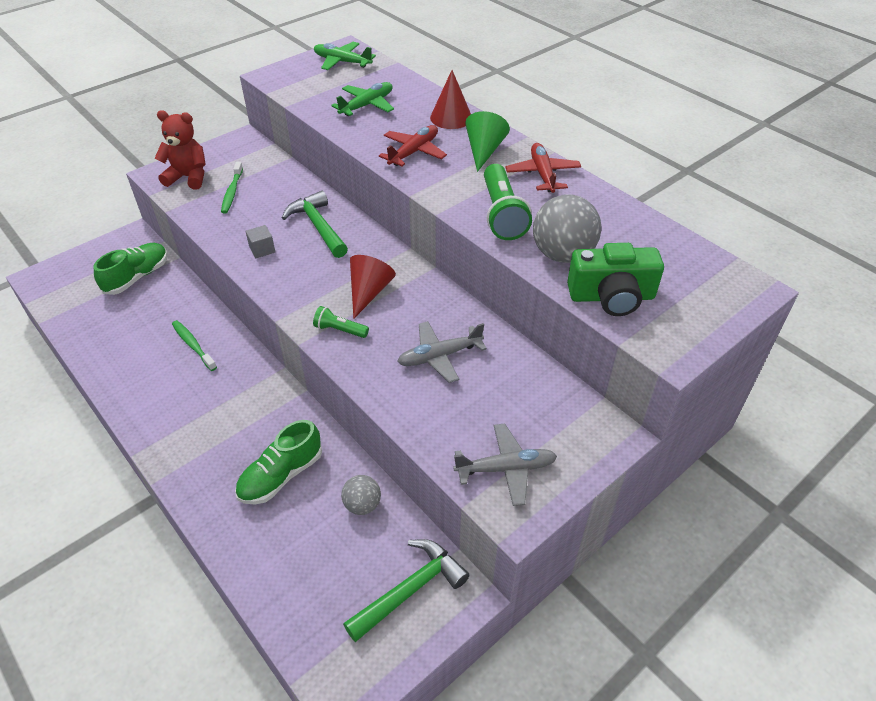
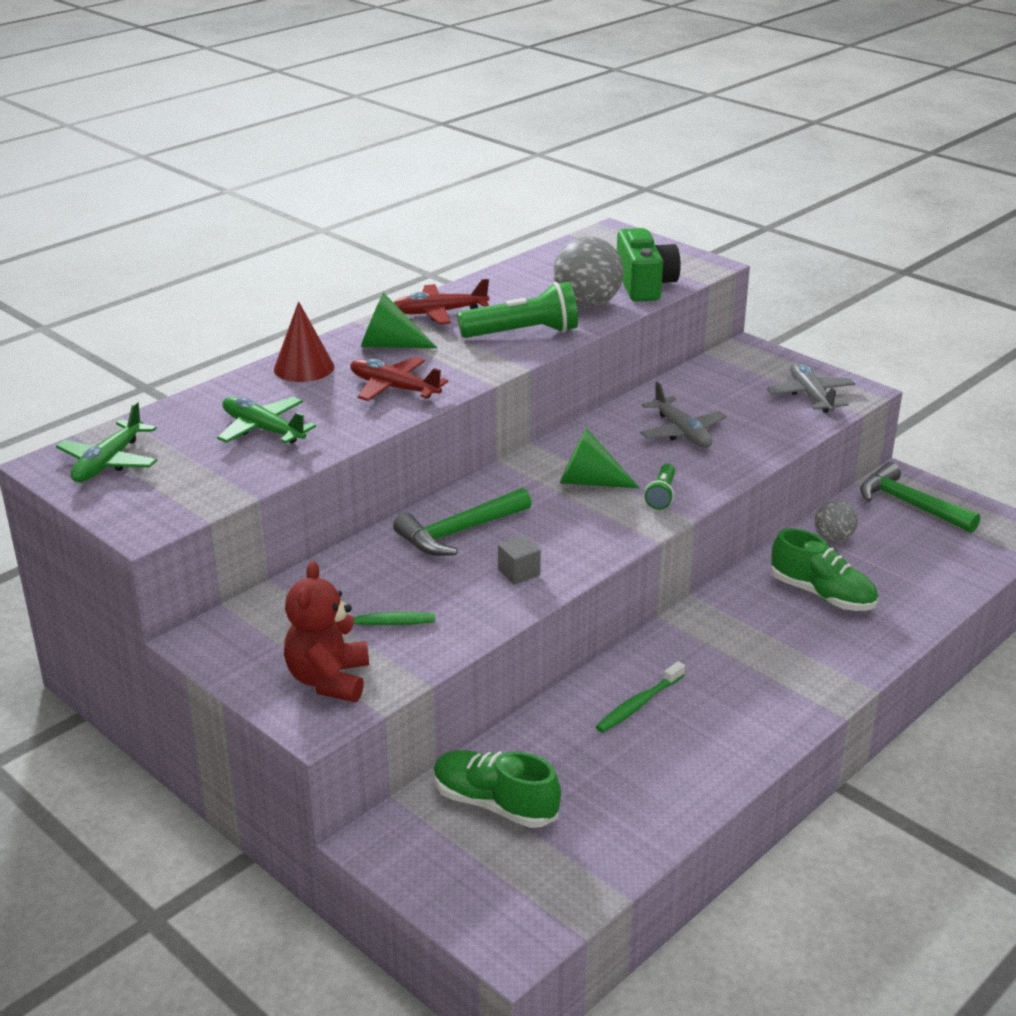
camera: 95 degrees left, 15 degrees down
red cone [350,255,396,319] -> green cone [560,428,640,488]

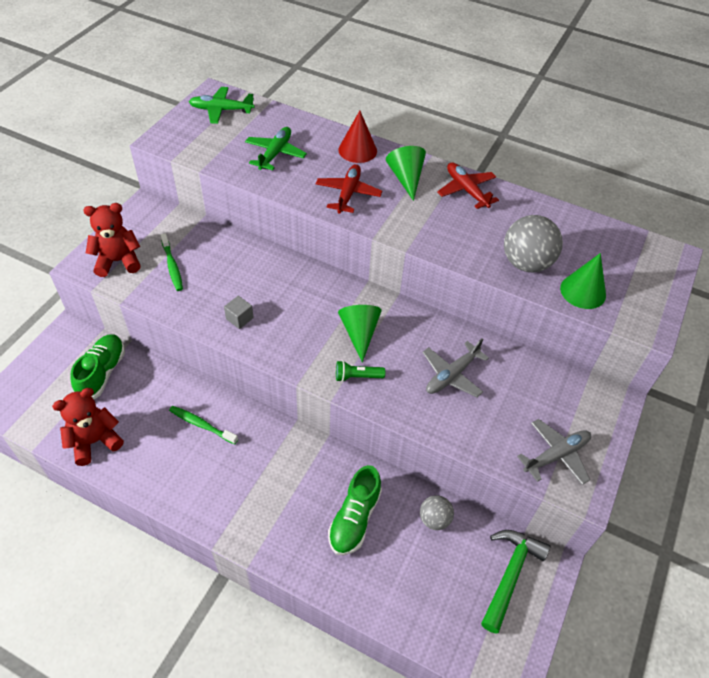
camera: 70 degrees right, 20 degrees up
green hammer [393,488,532,556] -> none
green flashlight [458,282,578,338] -> none
green camera [617,228,681,301] -> green cone [560,253,606,309]
none -> red teddy bear [52,388,124,466]

